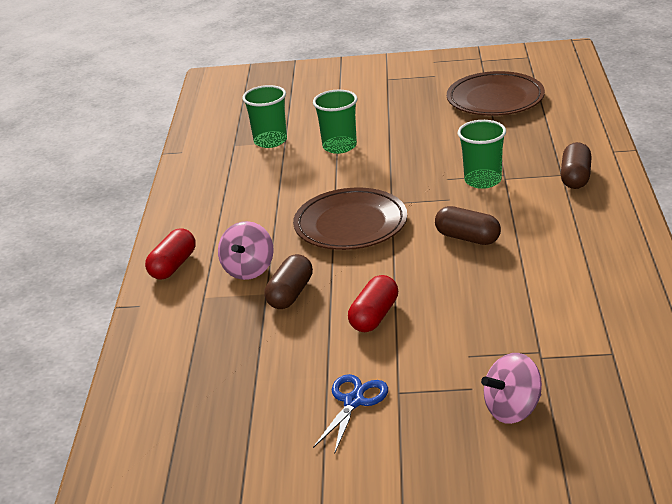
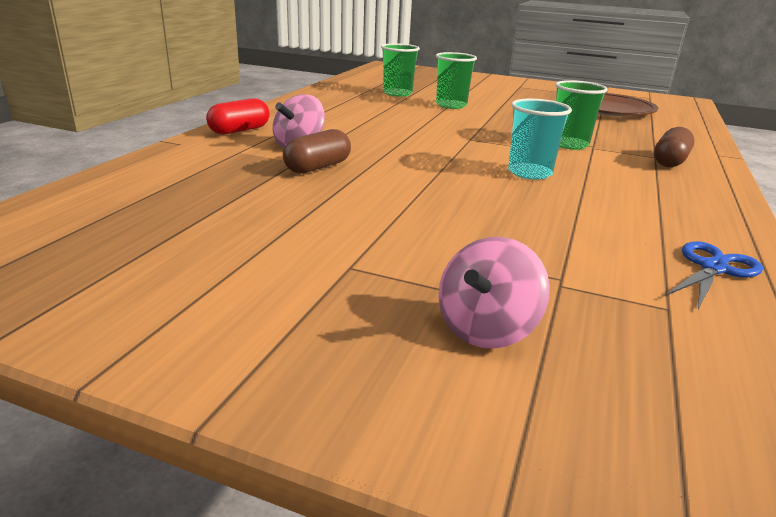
camera: 15 degrees right, 5 degrees down
brown plate [293,188,407,250] -> none
blue scissors [313,374,388,452] -> blue scissors moved to [665,241,763,309]
red capsule [348,275,398,332] -> none
brown capsule [435,206,501,245] -> turquoise cup [508,99,572,180]
pink spinning top [481,353,542,424] -> pink spinning top turned 45 degrees counterclockwise [438,237,550,349]

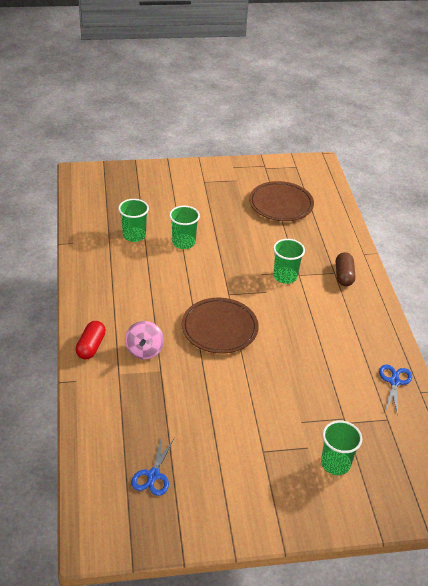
camera: 30 degrees left, 15 degrees up
brown capsule [283,129,351,174] -> none
pink spinning top [438,237,550,349] -> green cup [321,421,362,475]
turquoise cup [508,99,572,180] -> none
none -> blue scissors [131,436,175,496]
none -> brown plate [182,298,259,354]

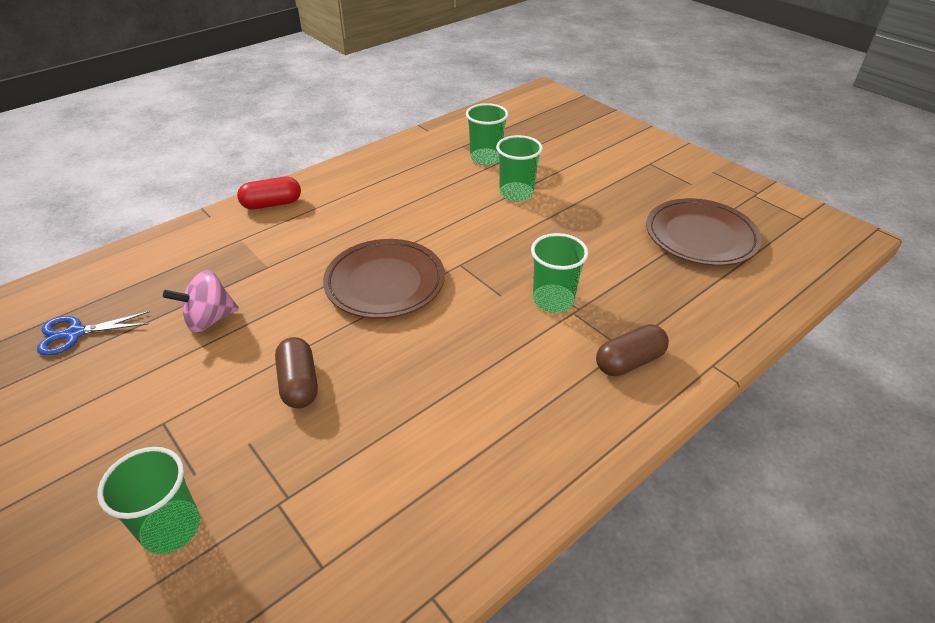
camera: 60 degrees right, 0 degrees up
pink spinning top [125,321,164,359] -> pink spinning top moved to [163,270,239,333]
blue scissors [379,364,412,416] -> none
none -> brown capsule [275,337,318,408]

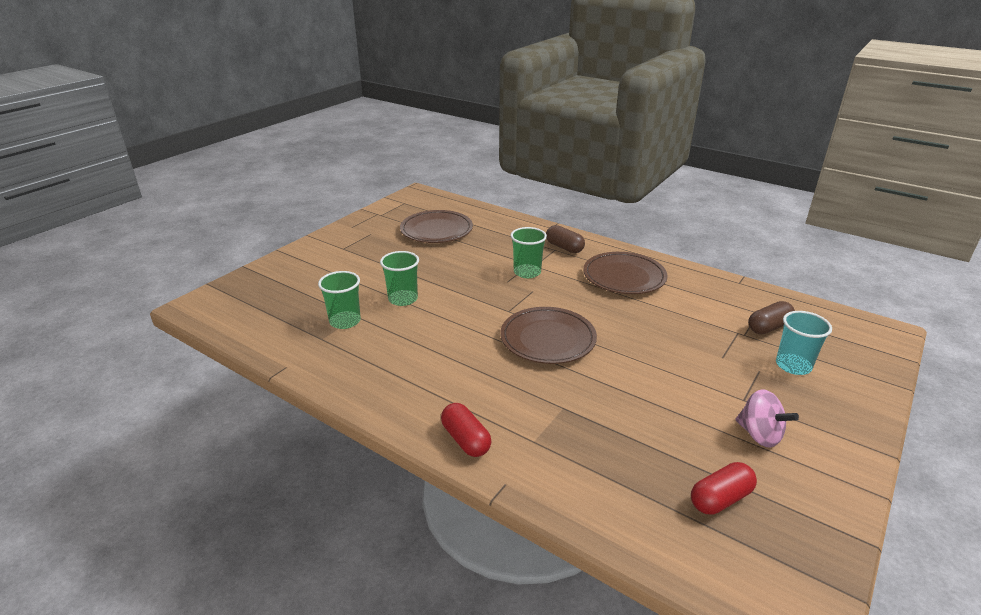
camera: 105 degrees left, 10 degrees down
blue scissors [37,311,150,356] -> red capsule [691,462,757,515]
green cup [97,447,200,554] -> turquoise cup [776,311,832,375]
pink spinning top [163,270,239,333] -> pink spinning top moved to [736,389,799,448]
brown capsule [275,337,318,408] -> brown capsule moved to [748,301,795,334]
none -> brown plate [583,252,668,294]

